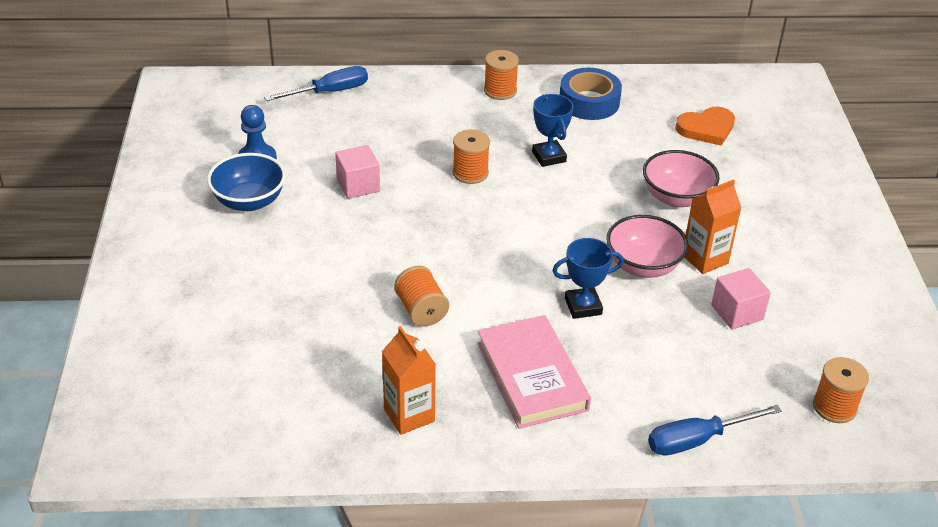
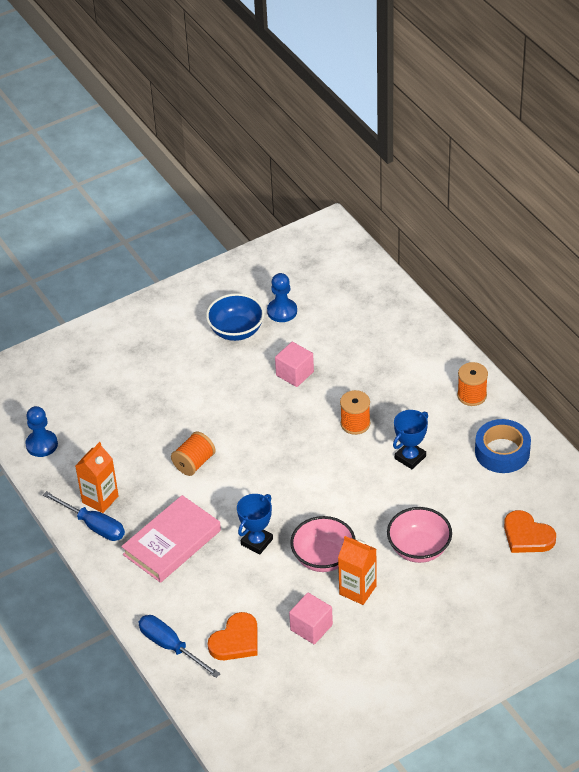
camera: 65 degrees right, 5 degrees up
blue screwdriver [264,66,368,101] -> blue screwdriver moved to [43,491,125,541]
blue trophy [552,238,624,319] -> blue trophy turned 75 degrees clockwise [237,494,273,554]
orange spool [813,357,869,423] -> none
none -> blue pawn [25,406,58,457]
none -> orange heart [208,612,258,660]

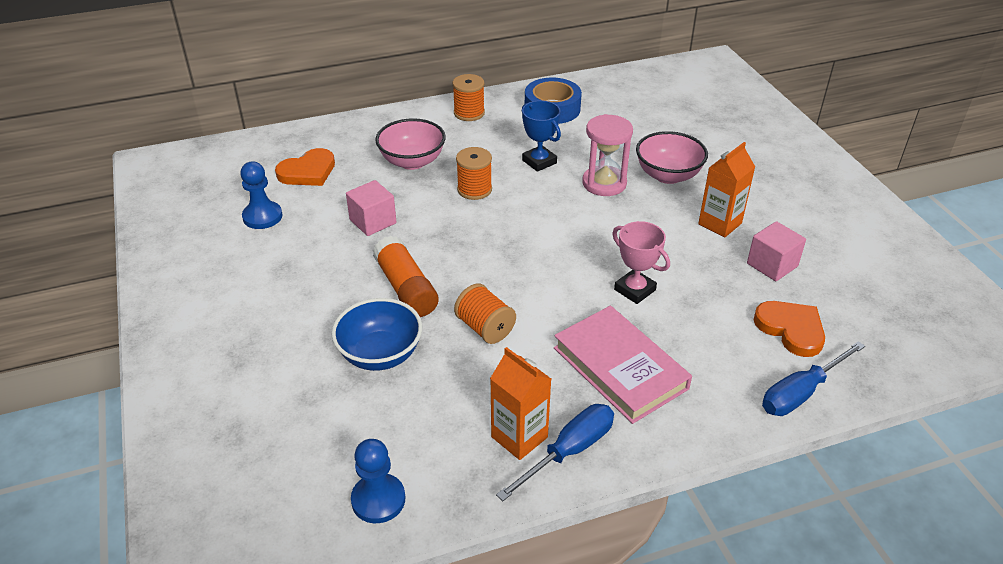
camera: 80 degrees left, 5 degrees down
blue bowl [206,293,264,341] -> blue bowl moved to [331,298,422,371]
blue trophy [237,494,273,554] -> pink trophy [612,221,670,304]
pink bowl [290,516,356,572] -> pink bowl moved to [375,118,446,170]
orange heart [504,510,556,553] -> orange heart moved to [275,148,335,186]
none -> orange glue stick [373,236,439,317]
none -> pink hourglass [582,114,633,196]

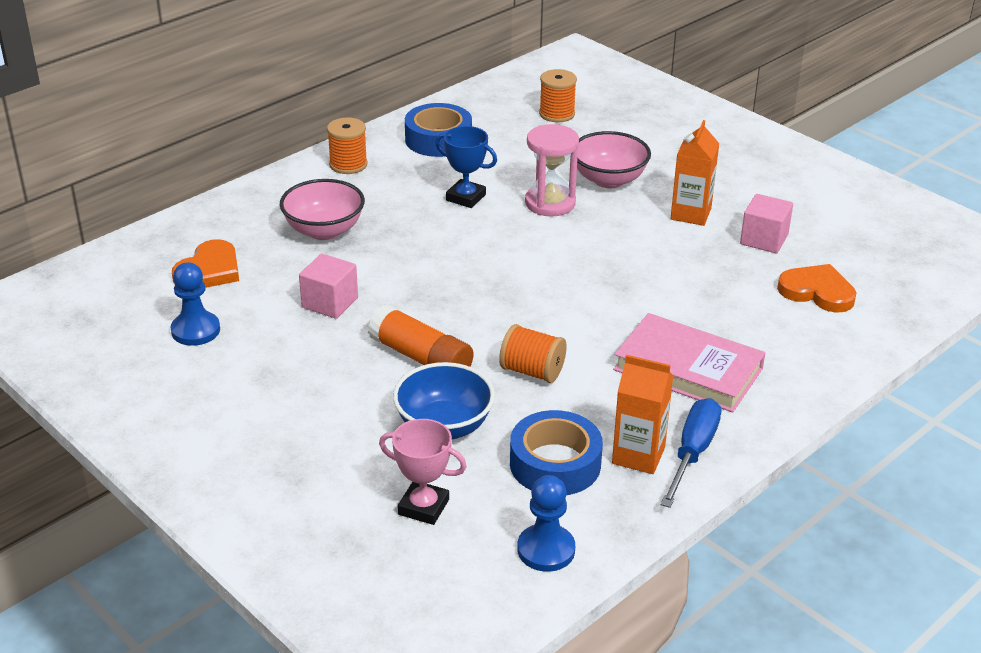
camera: 25 degrees left, 5 degrees down
orange spool [456,147,492,200] -> orange spool moved to [539,69,577,122]
pink trophy [612,221,670,304] -> pink trophy moved to [379,419,467,525]
blue screwdriver [762,341,865,416] -> none
none -> blue tape [510,410,603,495]

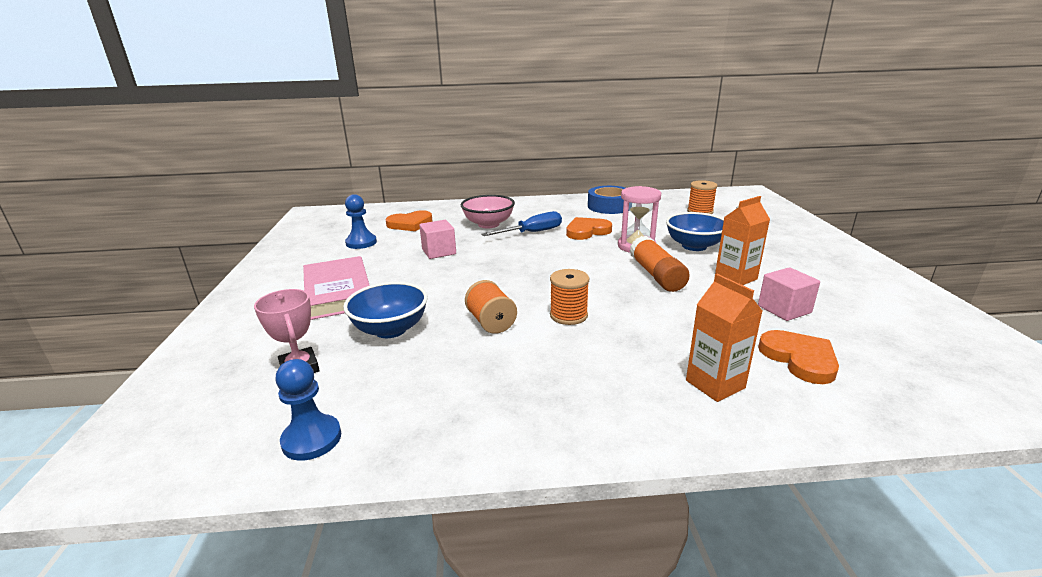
camera: 40 degrees right, 10 degrees down
orange spool [327,118,368,174] -> orange spool moved to [550,269,589,325]
orange glue stick [368,304,473,367] -> orange glue stick moved to [630,236,690,292]
blue trophy [435,126,497,208] -> orange heart [566,217,612,240]
blue tape [510,410,603,495] -> none
pink bowl [577,131,651,188] -> blue bowl [666,212,724,251]
orange carton [612,355,673,474] -> orange carton moved to [686,274,762,402]
pink book [613,313,766,413] -> pink book moved to [303,256,370,320]
blue screwdriver [661,398,721,508] -> blue screwdriver moved to [481,211,562,236]

